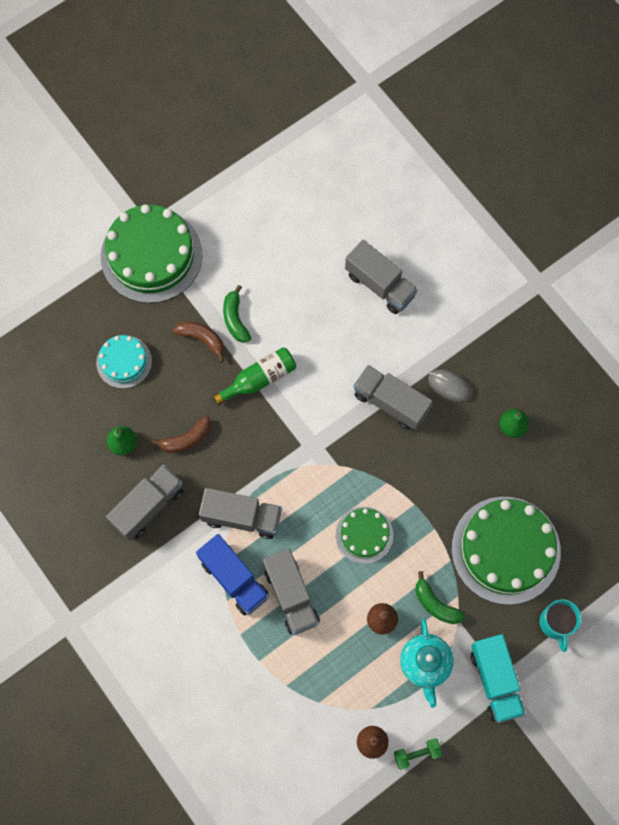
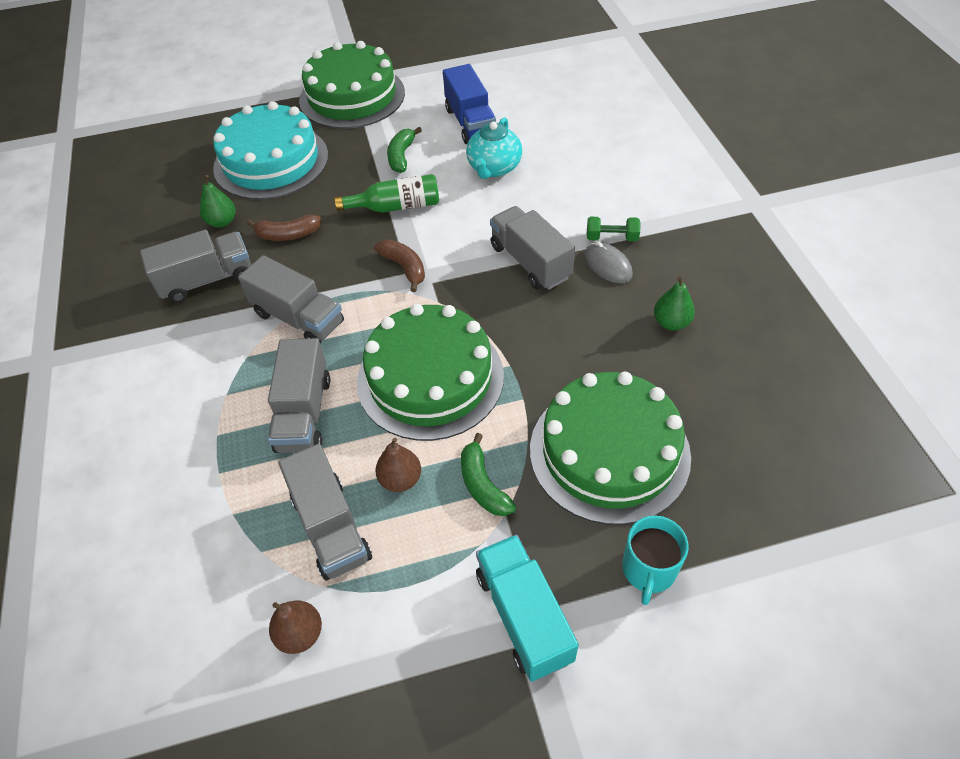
camera: 25 degrees right, 20 degrees down
turquoise cake [96,335,152,389] -> turquoise cake [213,101,328,200], size x1.88
brown banana [173,321,224,363] -> brown banana moved to [374,240,425,292]
blue truck [196,534,269,615] -> blue truck moved to [443,64,496,144]
green cake [336,507,393,564] -> green cake [357,304,504,441], size x1.88
grey truck [345,240,418,314] -> grey truck moved to [278,444,372,580]
green dumbbell [394,738,442,770] -> green dumbbell moved to [587,217,641,242]
turquoise teapot [400,619,454,708] -> turquoise teapot moved to [466,117,522,179]
turquoise truck [471,634,525,723] -> turquoise truck turned 150 degrees clockwise [476,535,579,681]

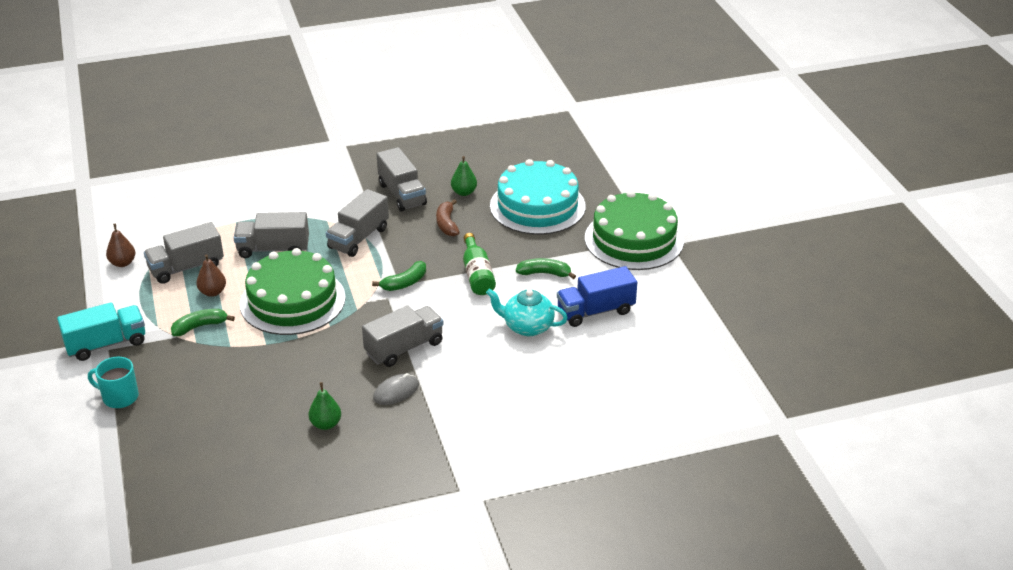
camera: 85 degrees right, 15 degrees down
brown banana [374,240,425,292] -> green banana [372,261,426,291]
green cake [530,372,691,525] -> none
green dumbbell [587,217,641,242] -> none

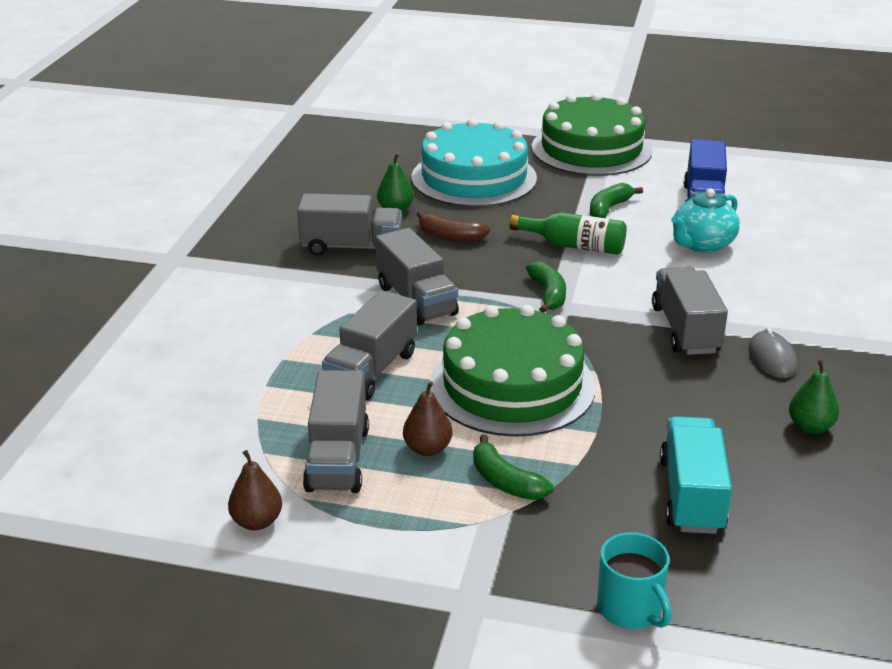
camera: 60 degrees left, 5 degrees down
turquoise truck [57,302,145,361] -> turquoise truck moved to [660,416,732,534]
turquoise mug [88,357,139,408] -> turquoise mug turned 75 degrees counterclockwise [597,532,672,629]
green banana [171,309,235,336] -> green banana turned 45 degrees counterclockwise [473,434,553,500]

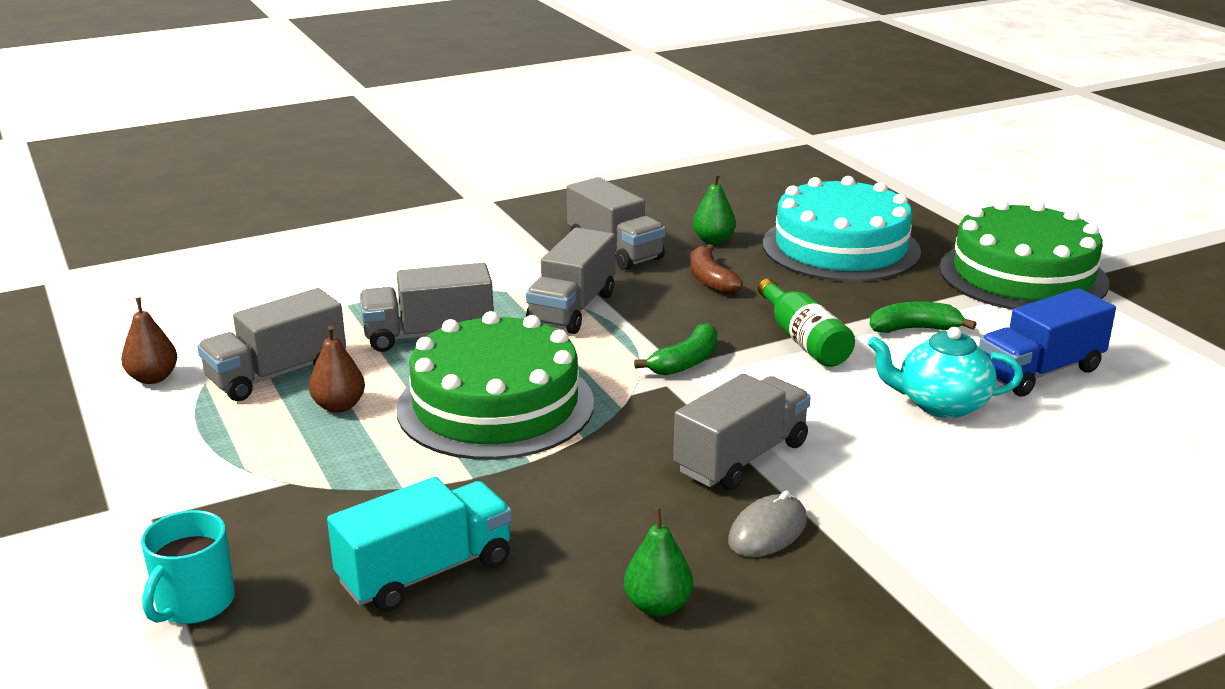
camera: 50 degrees right, 5 degrees down
green banana [473,434,553,500] -> none

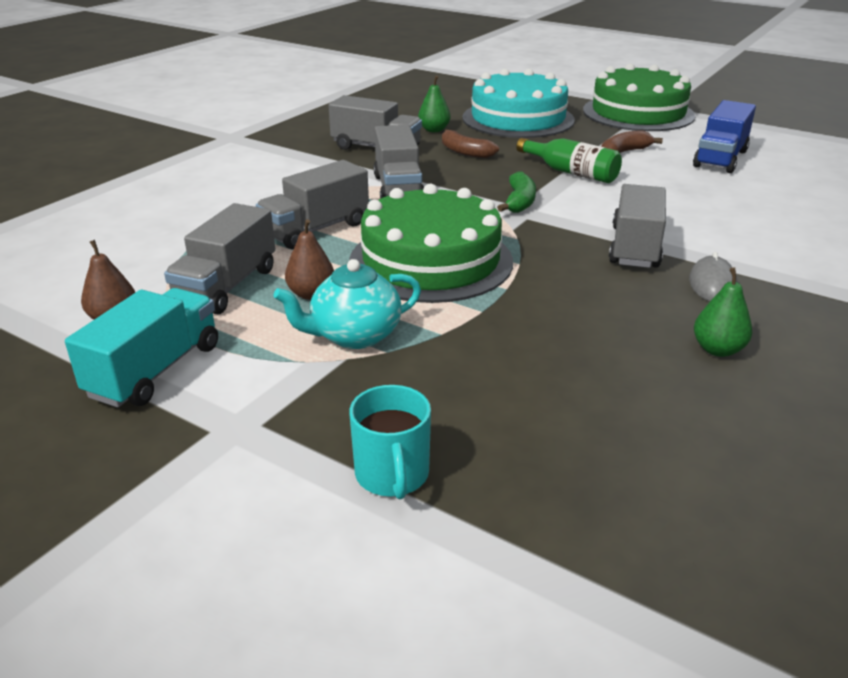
camera: 30 degrees left, 5 degrees up
turquoise truck [327,477,512,612] -> turquoise truck moved to [65,288,218,407]
turquoise teapot [868,327,1023,418] -> turquoise teapot moved to [273,259,421,349]
green banana [870,302,976,333] -> brown banana [601,130,663,153]

